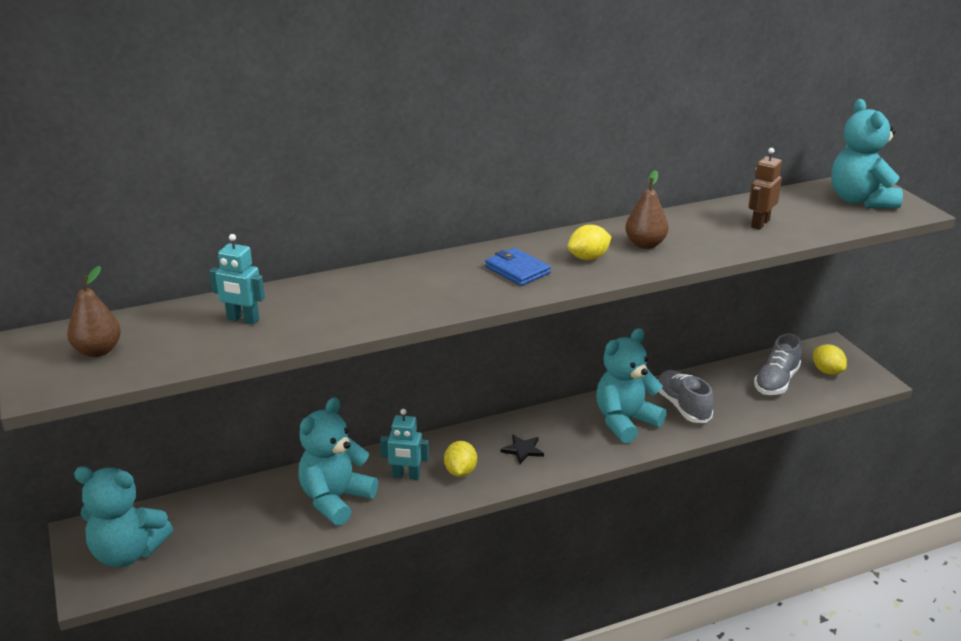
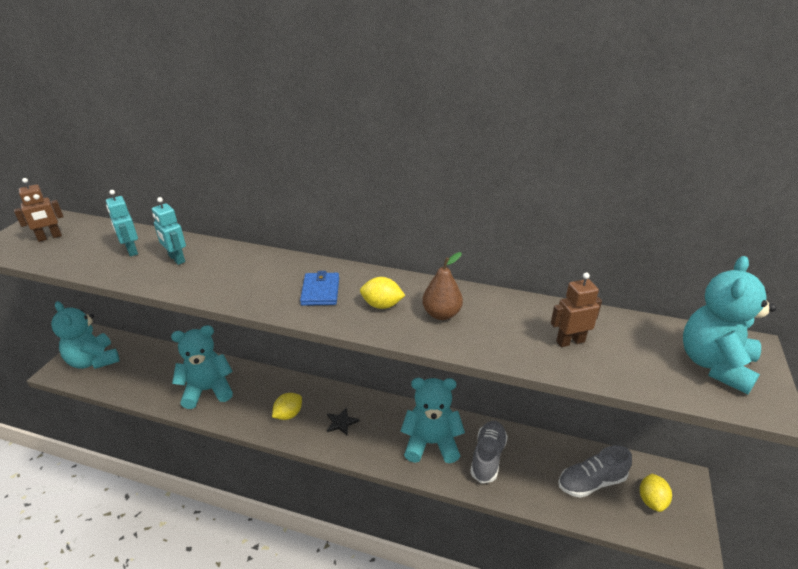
camera: 40 degrees right, 5 degrees up
brown pear [67,266,121,357] -> brown robot [14,178,64,242]
turquoise robot [380,409,429,480] -> turquoise robot moved to [152,197,186,265]

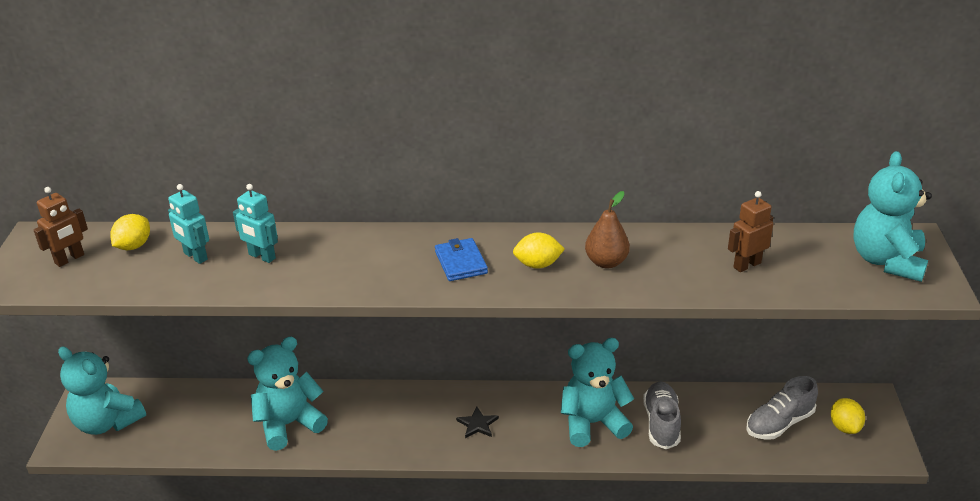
camera: 15 degrees left, 0 degrees up
yellow lemon [272,393,302,420] -> yellow lemon moved to [110,214,150,250]

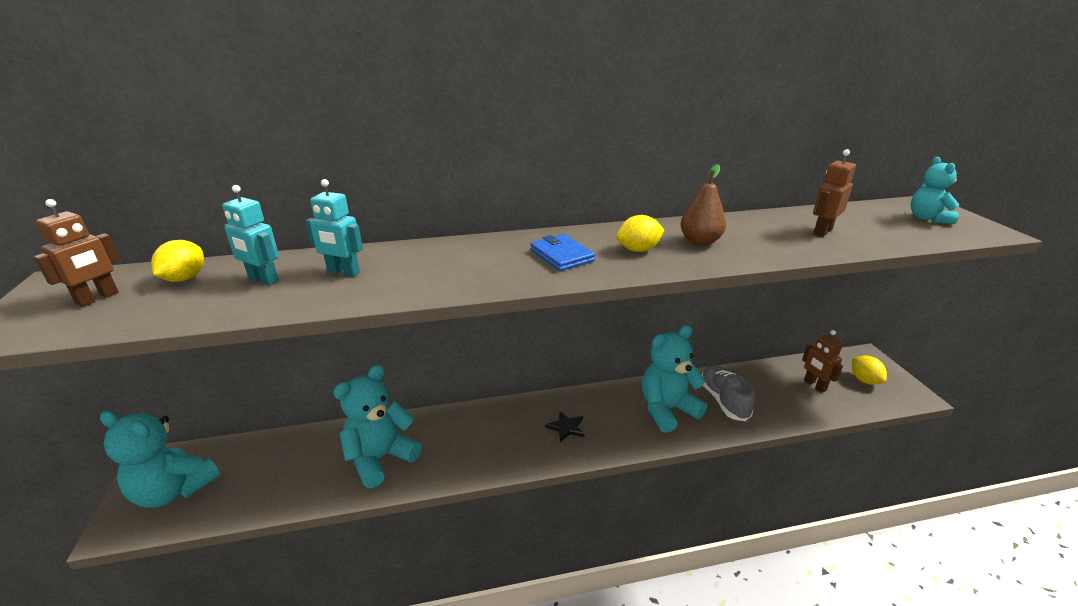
camera: 15 degrees left, 5 degrees down
grey shoe [746,376,818,440] -> brown robot [802,330,843,393]
turquoise teddy bear [853,151,932,282] -> turquoise teddy bear [911,157,959,224], size x0.59

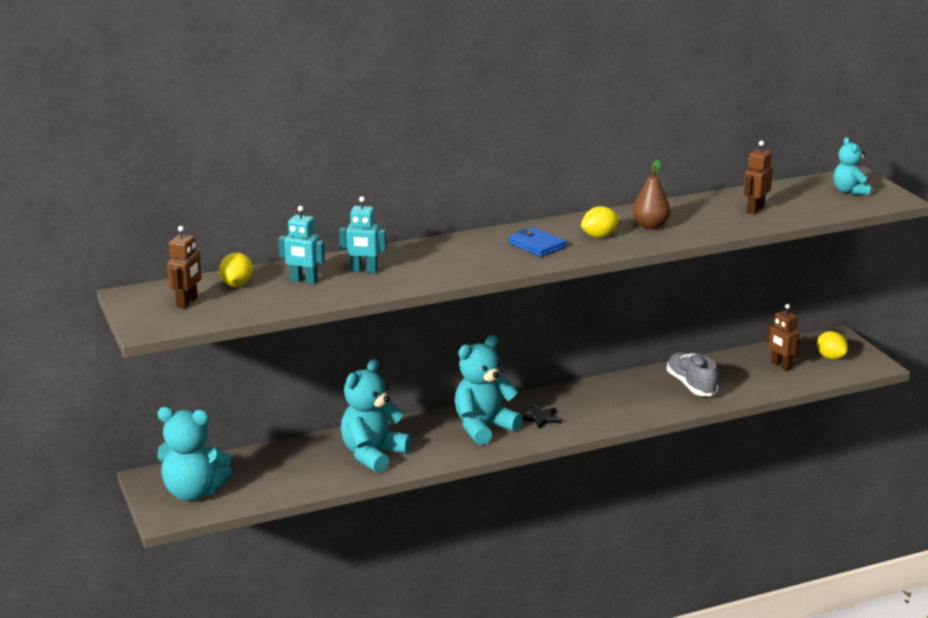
camera: 10 degrees left, 5 degrees down
turquoise teddy bear [642,325,707,433] -> turquoise teddy bear moved to [455,335,523,445]

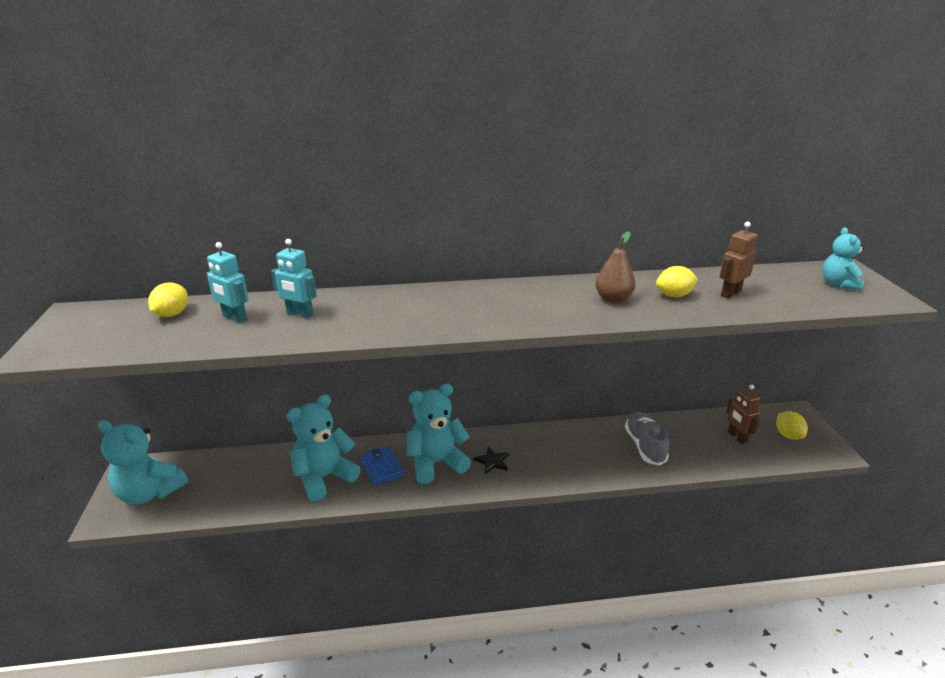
camera: 15 degrees right, 5 degrees up
brown robot [167,226,202,309] -> none
blue wallet [509,227,566,257] -> blue wallet moved to [360,447,404,486]
yellow lemon [581,206,620,238] -> yellow lemon moved to [656,266,698,297]

